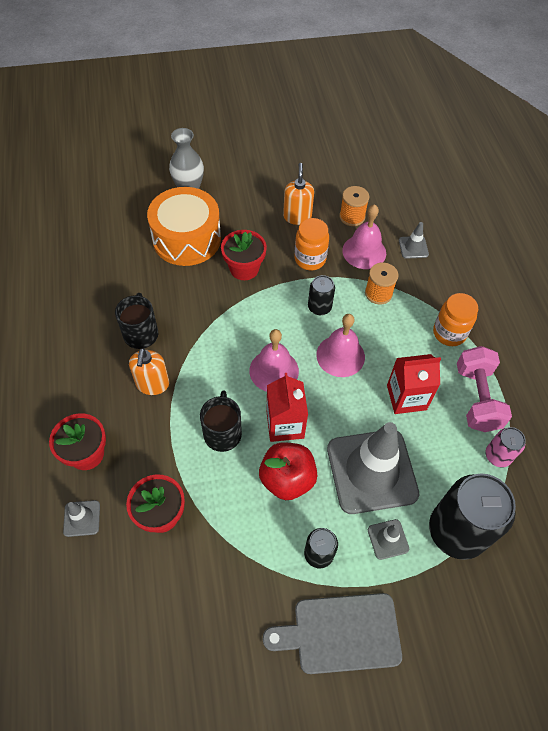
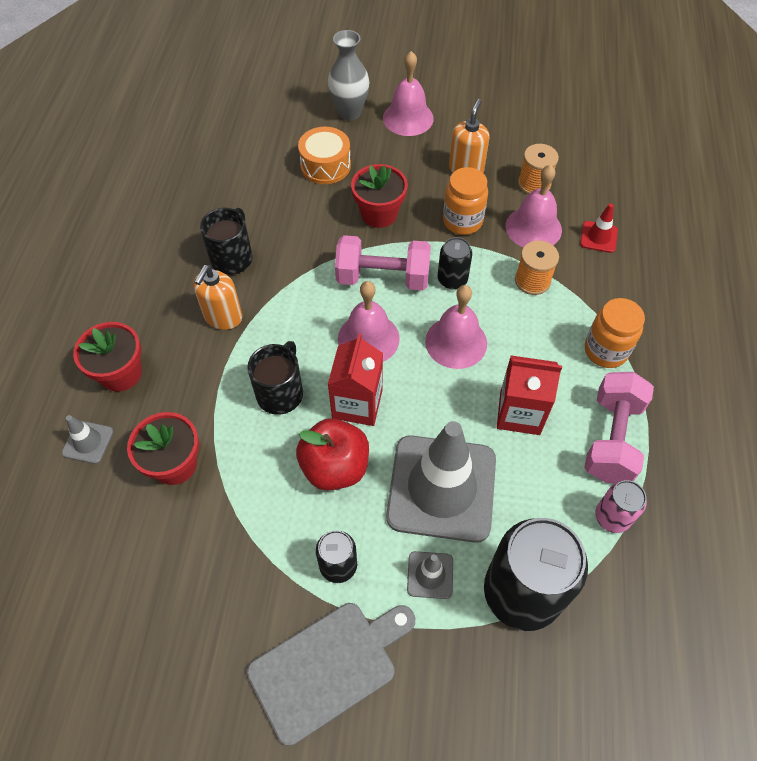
camera: 20 degrees right, 0 degrees up
orange drum [147,187,221,266] -> orange drum [298,127,351,184], size x0.61
grey cutting board [263,593,402,674] -> grey cutting board turned 135 degrees clockwise [247,603,415,746]
grey traffic cone [399,222,429,259] -> red traffic cone [580,204,618,253]
none -> pink dumbbell [335,235,431,291]
none -> pink bell [383,51,434,136]

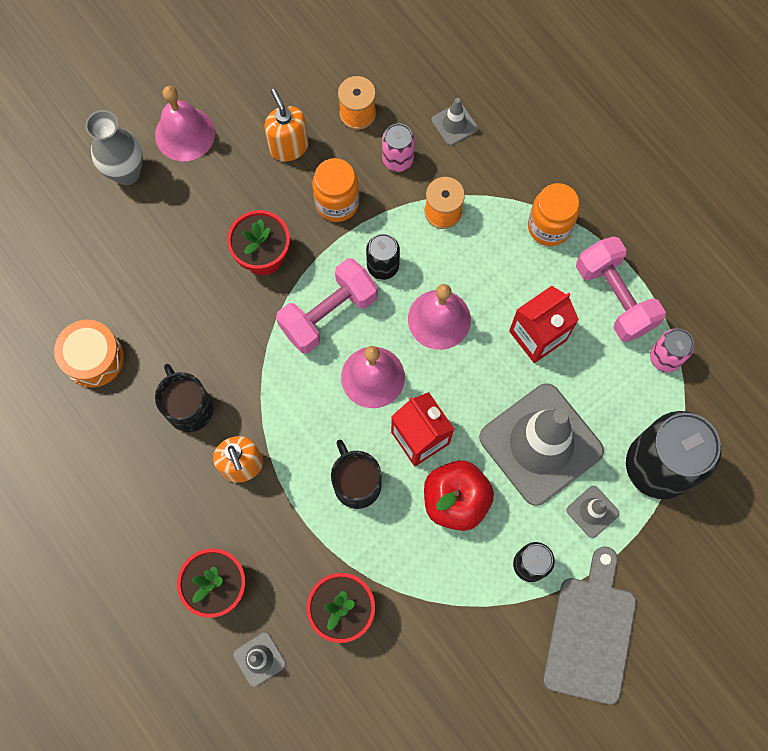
camera: 45 degrees left, 15 degrees up
orange drum [298,127,351,184] -> orange drum moved to [54,320,124,387]
pink bell [506,165,562,247] -> pink can [382,123,415,172]
red traffic cone [580,204,618,253] -> grey traffic cone [431,98,478,146]

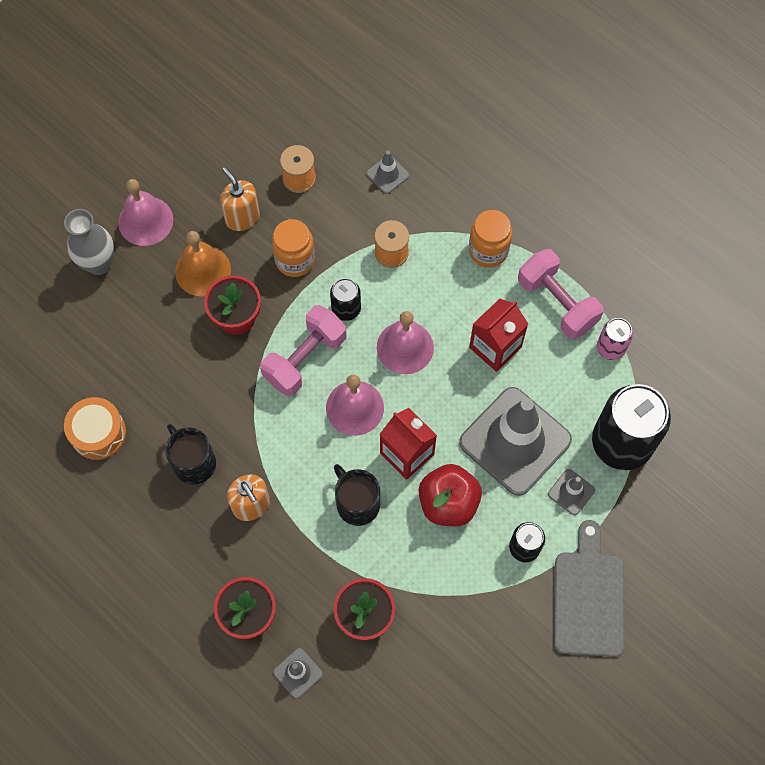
camera: 10 degrees left, 5 degrees down
pink can [382,123,415,172] -> none
none -> orange bell [175,231,231,296]

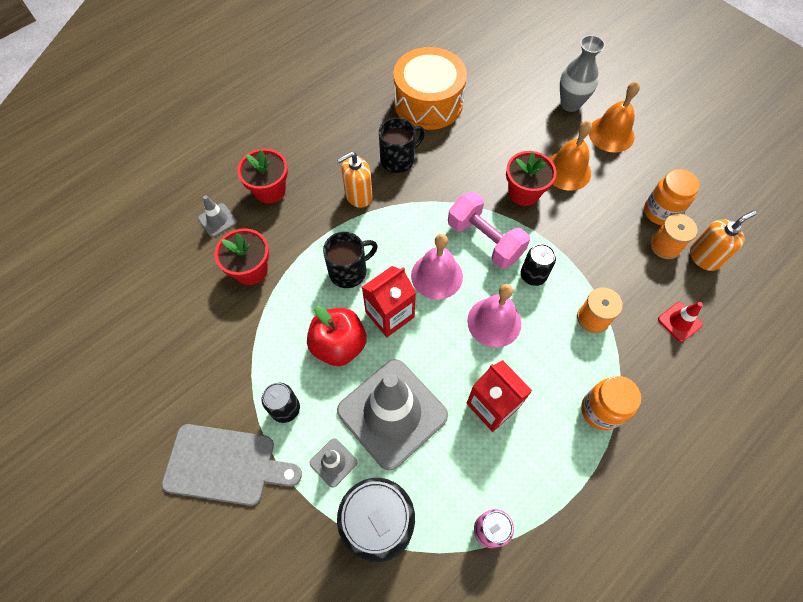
camera: 95 degrees right, 5 degrees down
orange drum [64,397,126,460] -> orange drum [394,47,467,130], size x1.64
pink bell [118,179,173,246] -> orange bell [589,81,640,153]
orange soap dispenser [220,167,260,231] -> orange soap dispenser moved to [690,210,757,271]
orange jar [272,219,315,277] -> orange jar moved to [644,169,700,226]
grey traffic cone [366,150,409,194] -> red traffic cone [658,302,703,342]
pink dumbbell [518,249,604,339] -> none

